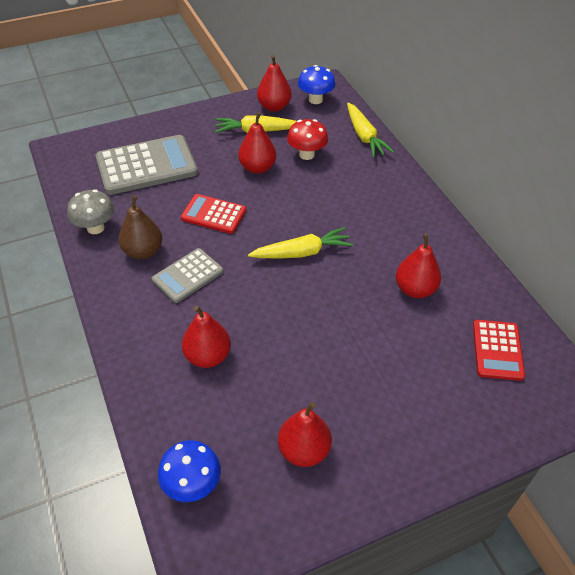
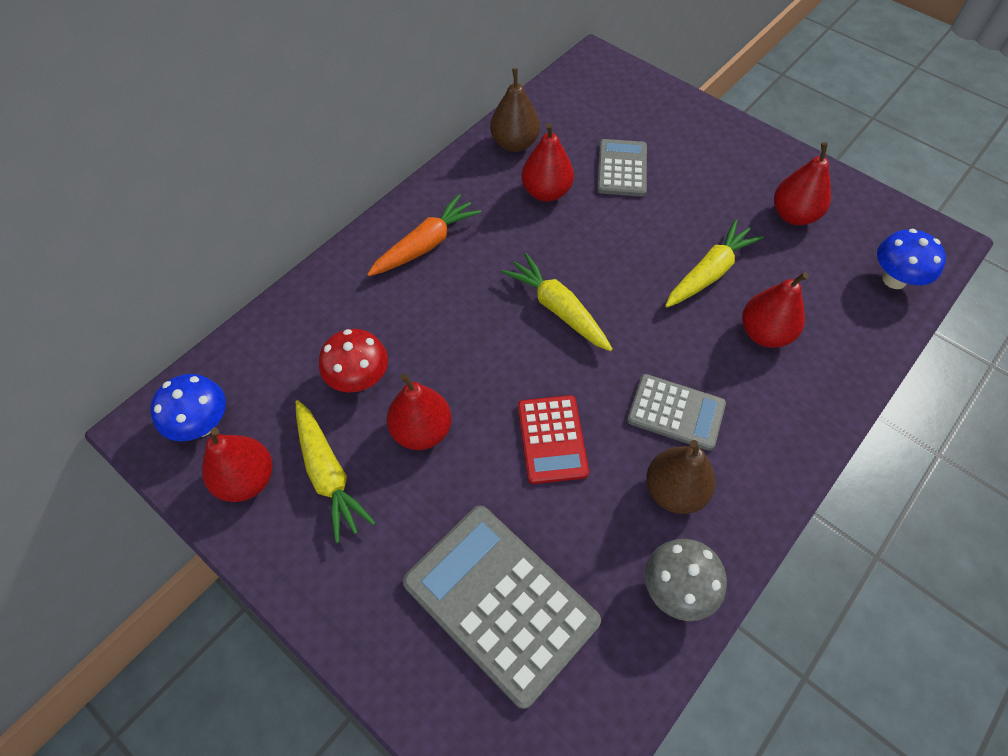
camera: 115 degrees left, 10 degrees up
yellow carrot [347,102,394,157] -> yellow carrot moved to [665,220,763,308]
red calculator [473,320,525,381] -> none
none -> orange carrot [367,194,481,276]
none -> brown pear [490,68,540,152]
none -> grey calculator [597,139,647,197]

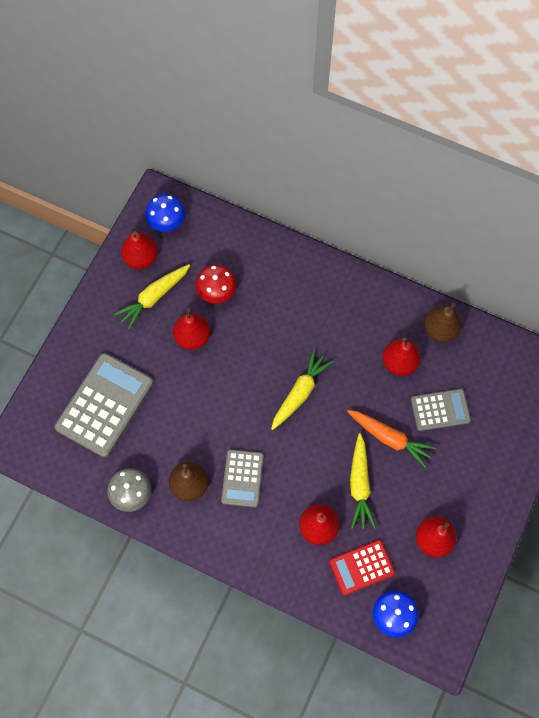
camera: 75 degrees right, 10 degrees up
orange carrot [367,194,481,276] -> orange carrot moved to [347,410,437,468]
red calculator [518,395,589,484] -> red calculator moved to [329,540,395,595]
yellow carrot [665,220,763,308] -> yellow carrot turned 60 degrees clockwise [350,433,376,529]

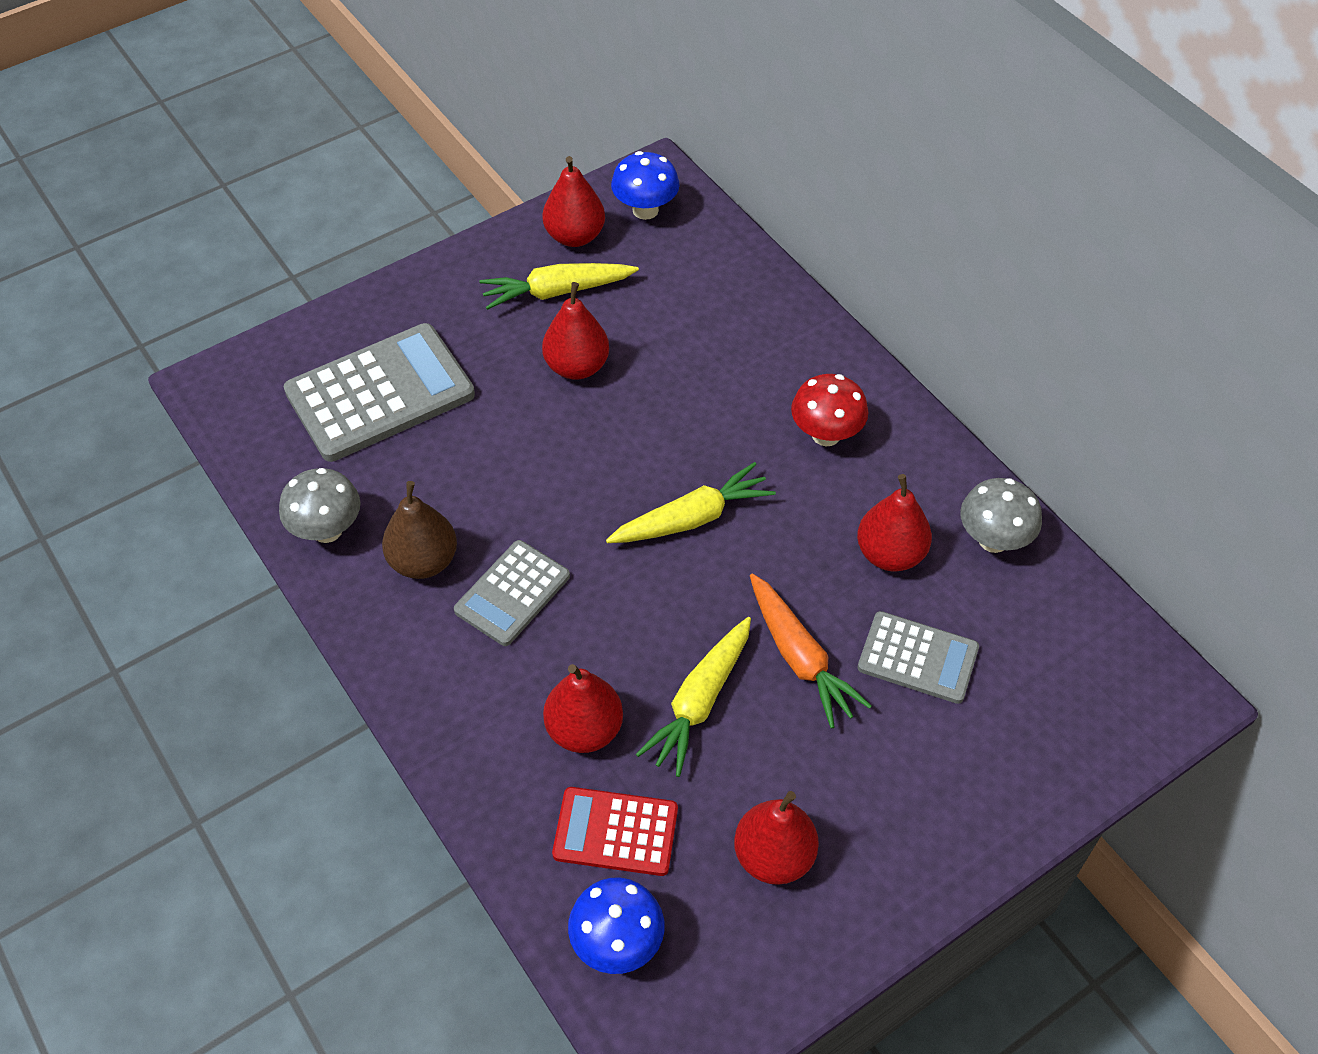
camera: 30 degrees right, 15 degrees down
red mushroom [196,265,237,304] -> red mushroom moved to [791,374,869,446]
brown pear [424,303,462,343] -> grey mushroom [960,478,1042,553]

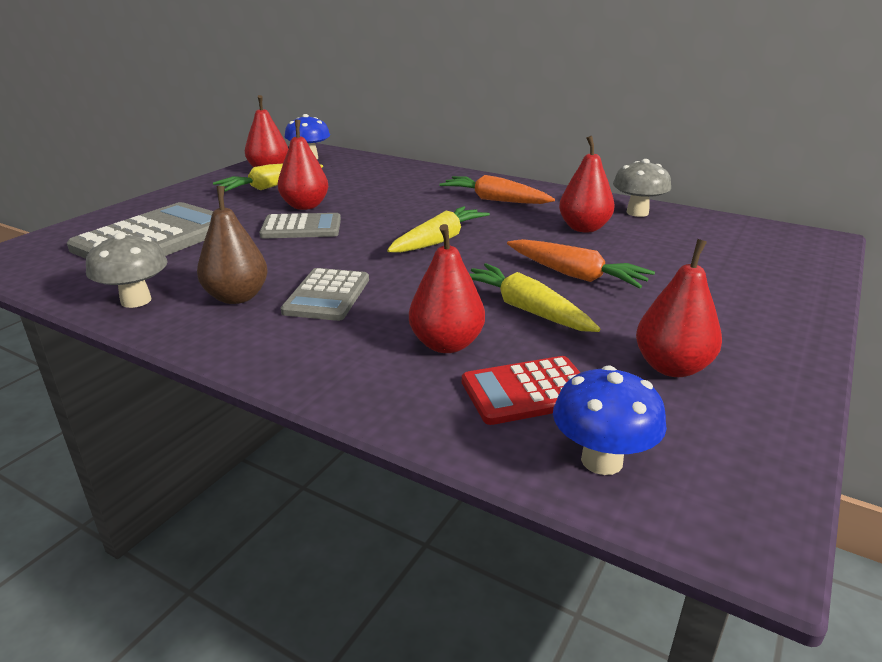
camera: 25 degrees left, 25 degrees down
yellow carrot [636,617,751,777] -> yellow carrot turned 135 degrees clockwise [469,263,600,332]
red mushroom [791,374,869,446] -> orange carrot [439,175,555,204]
grey calculator [858,611,979,704] -> grey calculator moved to [259,213,341,238]

